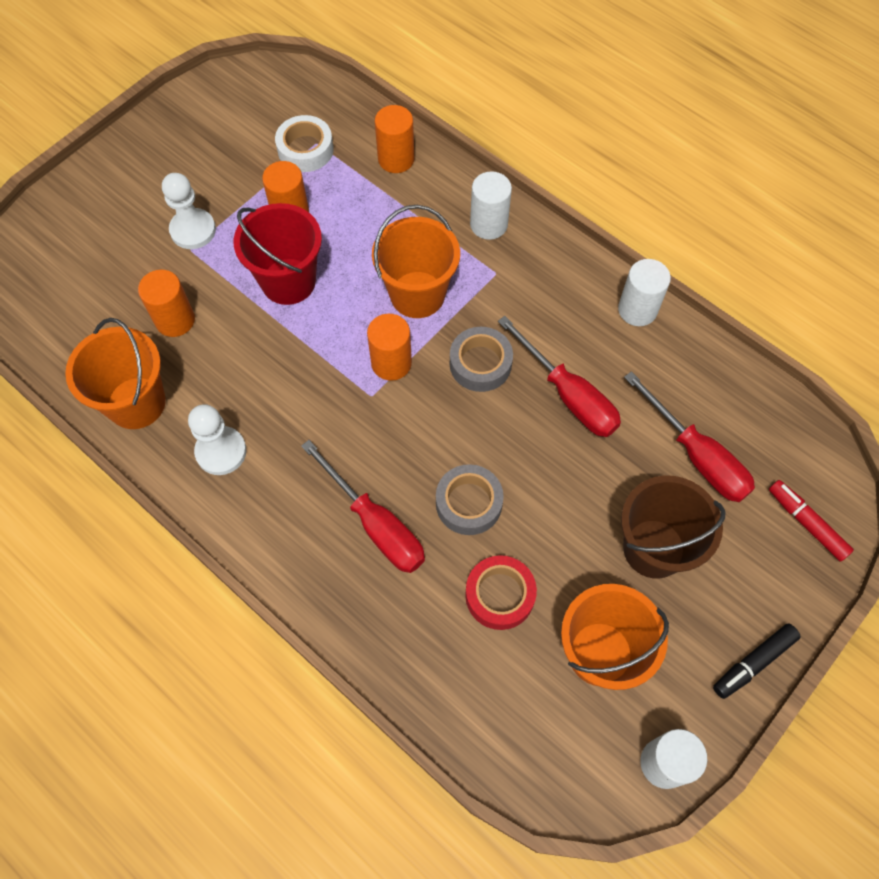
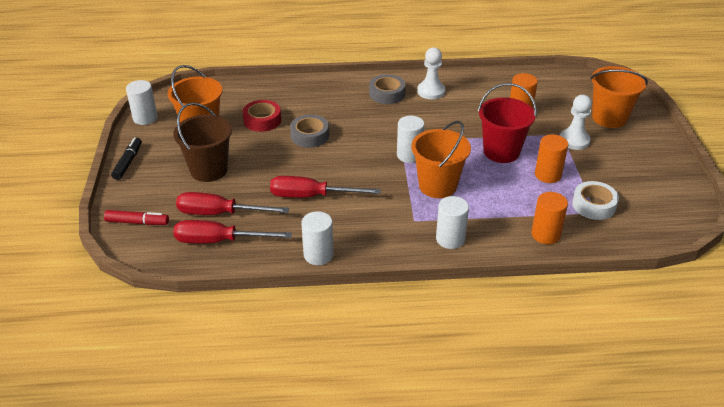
camera: 135 degrees right, 25 degrees down
orange bucket [65,318,166,429] -> orange bucket moved to [590,66,648,128]
red screwdriver [301,440,425,573] -> red screwdriver moved to [173,220,292,244]
orange cylinder [367,314,412,381] -> white cylinder [397,116,425,163]
grey tape [450,327,513,392] -> grey tape moved to [369,74,406,104]

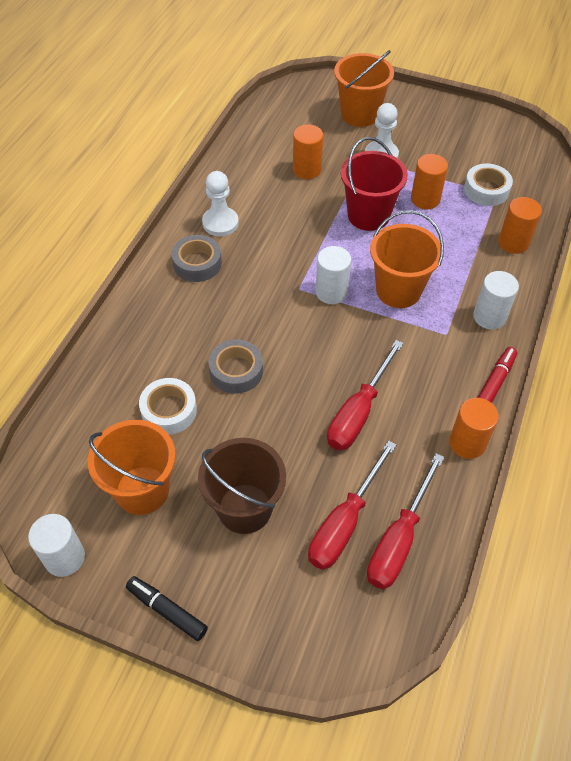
camera: 65 degrees left, 15 degrees up
red marker [104,210,169,225] -> red marker moved to [478,347,518,403]
red tape [243,100,281,132] -> white tape [139,378,197,435]
white cylinder [301,211,334,265] -> orange cylinder [449,398,499,459]

